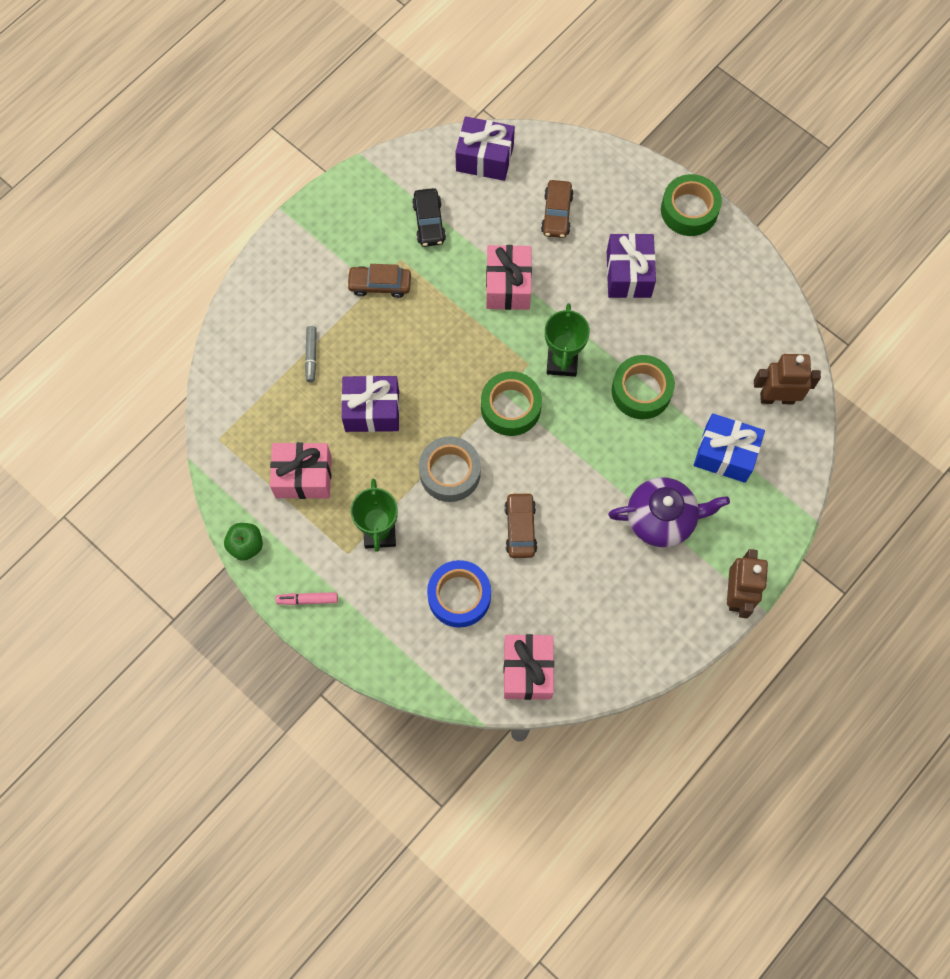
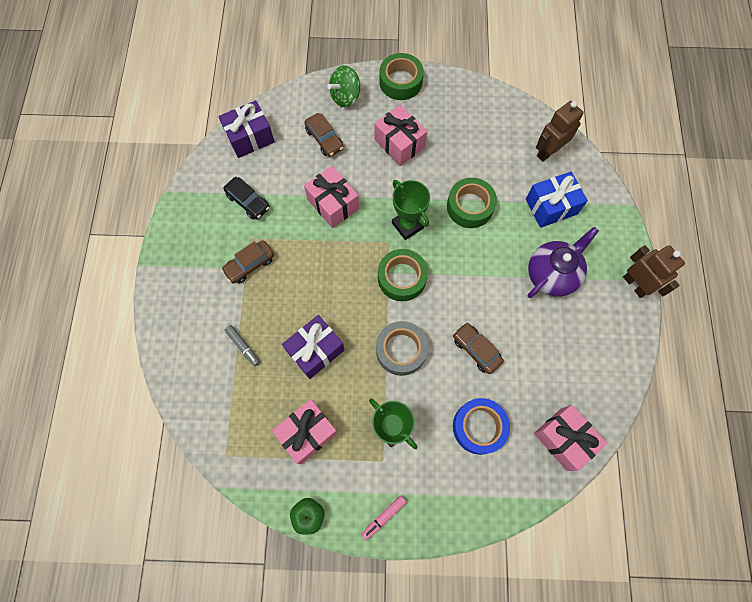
camera: 40 degrees left, 0 degrees up
purple gift [607,233,656,298] -> pink gift [374,105,427,166]
none -> green spinning top [327,65,360,107]

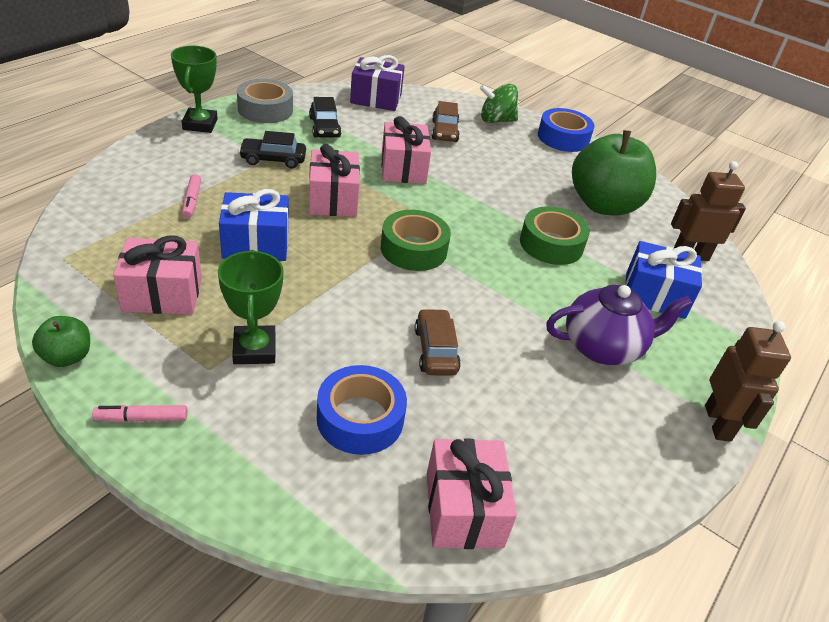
camera: 30 degrees right, 30 degrees down
brown car [221,240,274,284] -> black car [239,131,306,169]
grey marker [225,325,260,366] -> pink marker [182,174,201,218]
purple gift [282,315,345,379] -> blue gift [219,189,289,261]
pink gift [374,105,427,166] -> pink gift moved to [309,144,360,217]
grey tape [376,321,428,376] -> grey tape moved to [237,79,293,123]
green tape [379,53,424,100] -> blue tape [538,108,595,152]
green trophy [392,180,430,240] -> green trophy moved to [171,46,218,133]
none -> green apple [572,130,656,216]

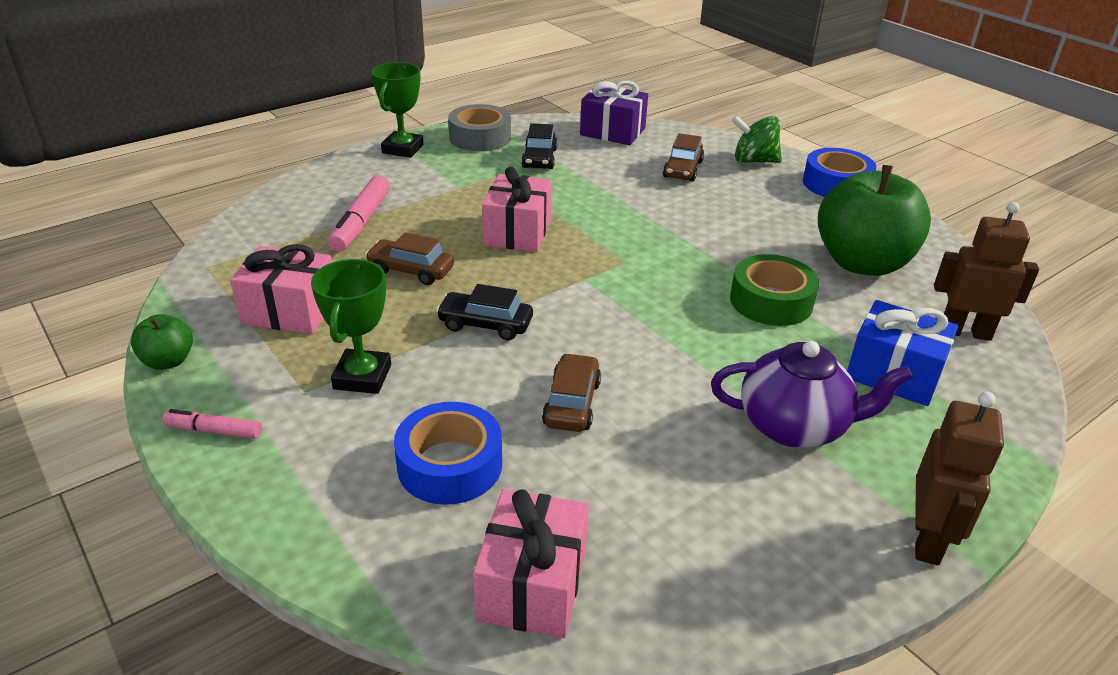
camera: 20 degrees right, 5 degrees down
pink marker [182,174,201,218] -> pink marker [328,175,390,252], size x1.74
blue gift [219,189,289,261] -> brown car [365,232,454,285]
black car [239,131,306,169] -> black car moved to [436,284,533,340]
pink gift [381,116,431,184] -> none
green tape [381,210,451,271] -> none

